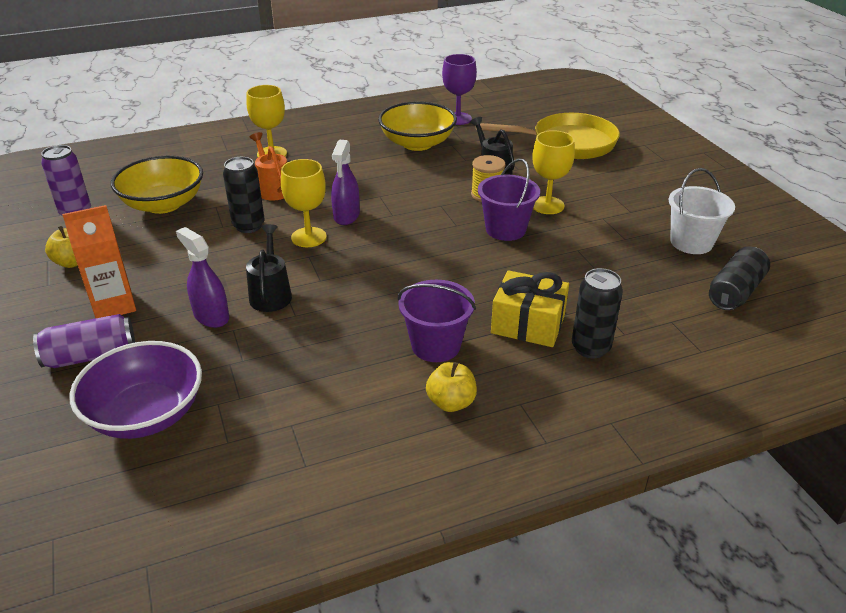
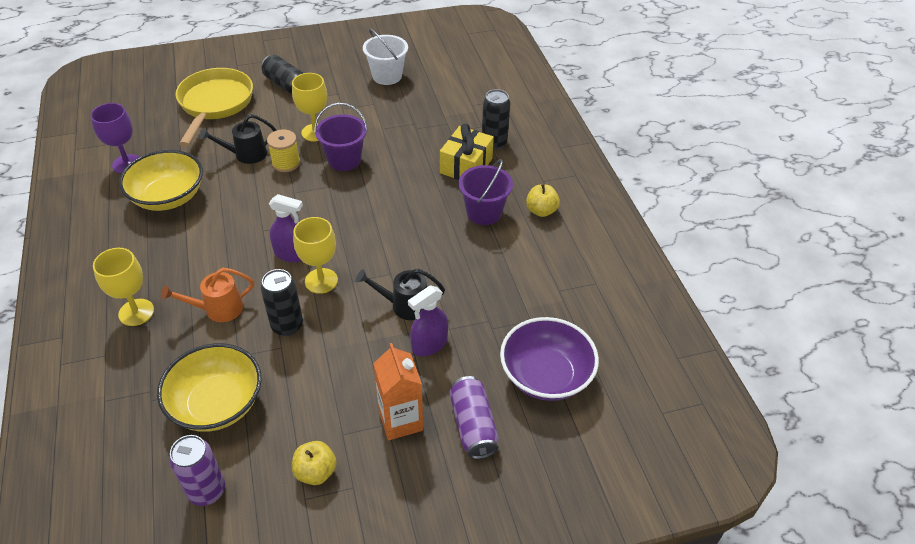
camera: 85 degrees left, 10 degrees up
black can [709,246,770,310] -> black can moved to [261,55,303,94]

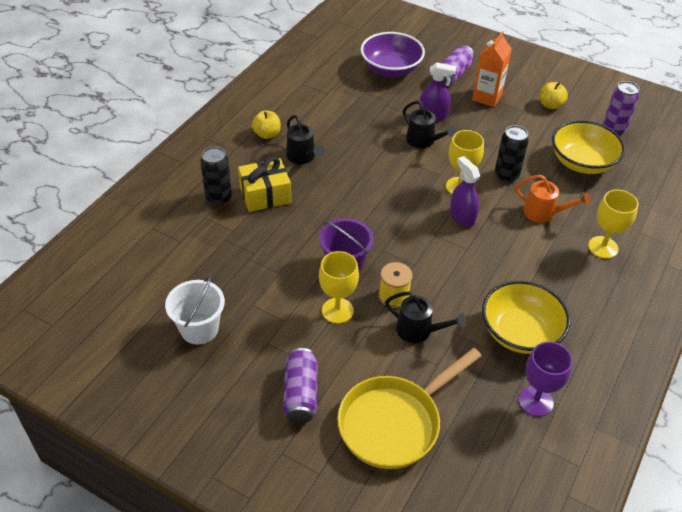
camera: 135 degrees left, 0 degrees up
black can [261,55,303,94] -> purple can [283,348,318,423]
purple bucket [459,159,513,225] -> black watering can [286,115,325,164]

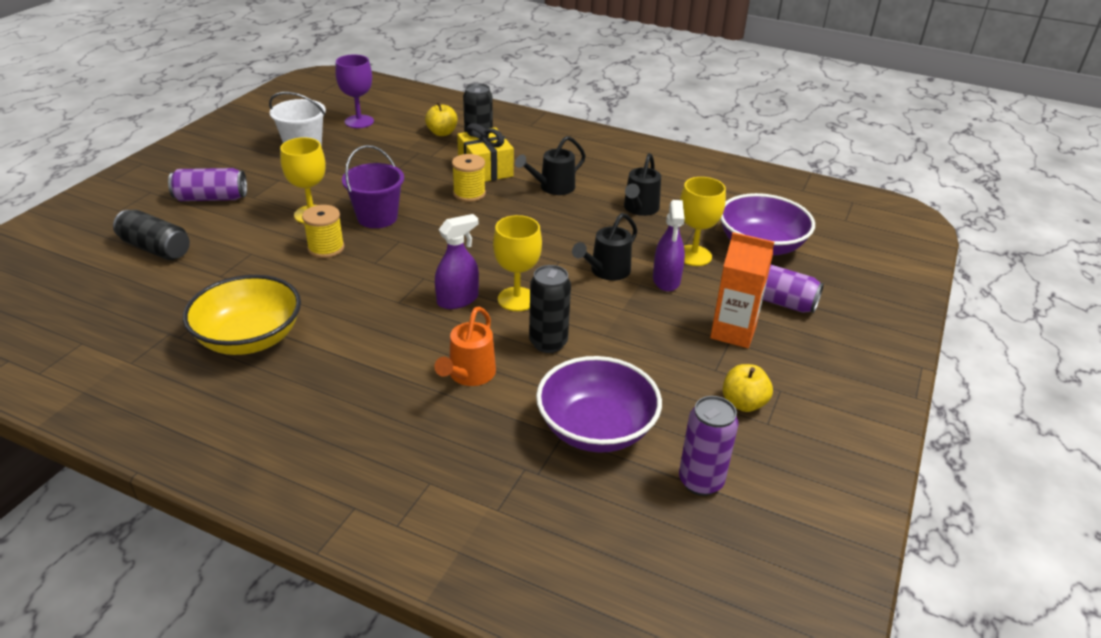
camera: 85 degrees right, 10 degrees down
yellow apple [252,110,281,139] -> yellow apple moved to [425,102,457,136]
yellow pan [337,348,482,469] -> black can [113,210,190,260]
black watering can [385,291,467,343] -> black watering can moved to [624,153,661,216]
purple goblet [519,342,573,417] -> purple goblet moved to [335,55,374,128]
yellow bowl [552,120,625,174] -> purple bowl [536,356,662,453]
yellow goblet [588,190,639,259] -> yellow goblet moved to [680,177,726,266]
none -> yellow spool [452,154,486,202]

